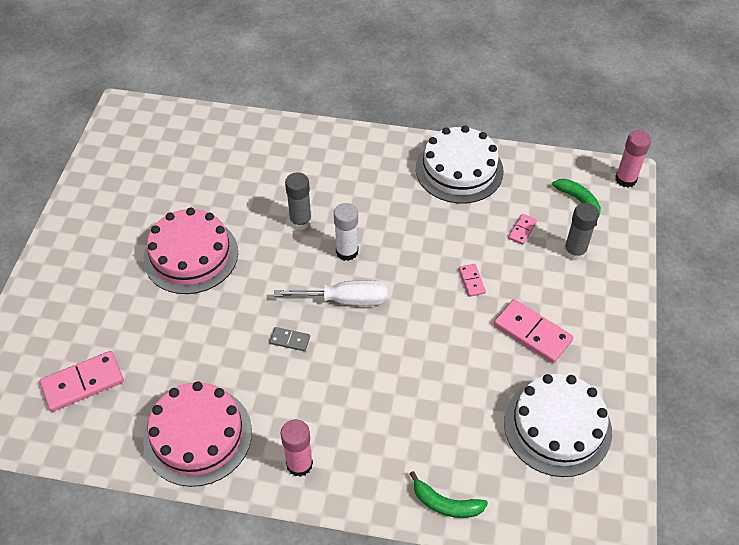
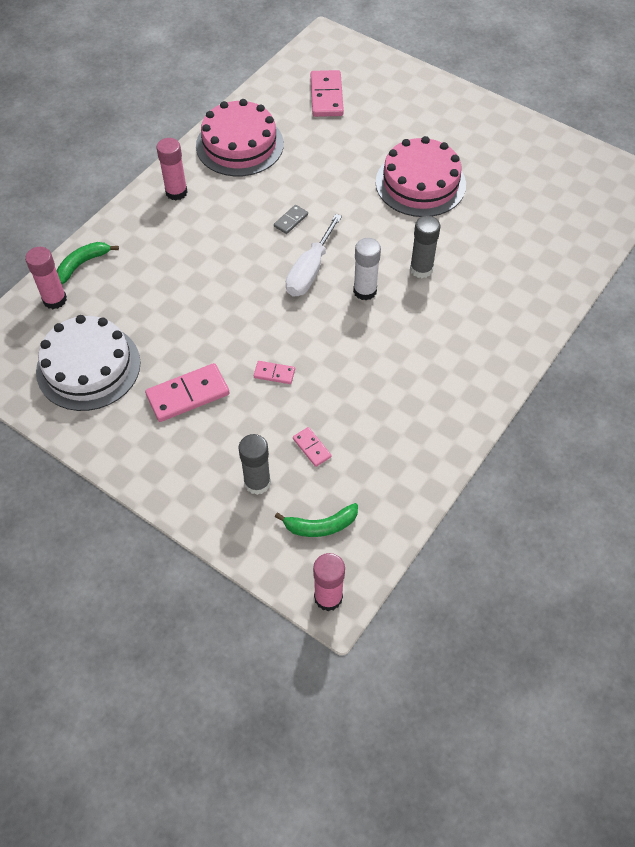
camera: 115 degrees right, 5 degrees up
white cake [416,126,504,203] -> none
none -> pink glue stick [25,247,67,309]

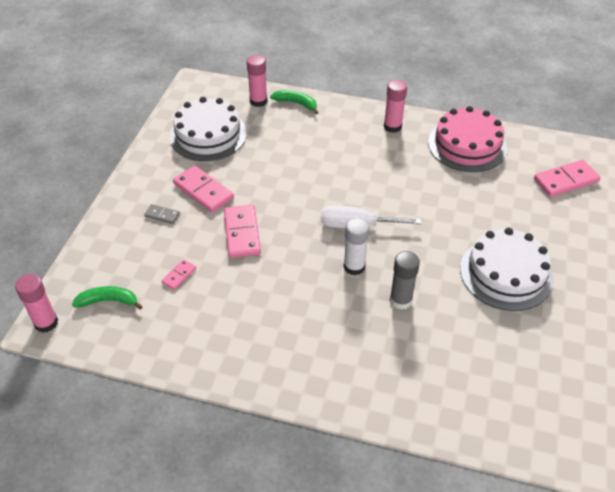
camera: 70 degrees right, 10 degrees down
grey glue stick [239,434,271,495] -> none
pink domino [254,361,295,384] -> pink domino [224,205,261,258], size x1.94
grey domino [274,205,308,234] -> grey domino moved to [144,204,180,224]
green banana [275,503,358,537] -> green banana turned 120 degrees clockwise [72,286,143,309]
pink cake [376,136,466,217] -> white cake [460,228,553,311]

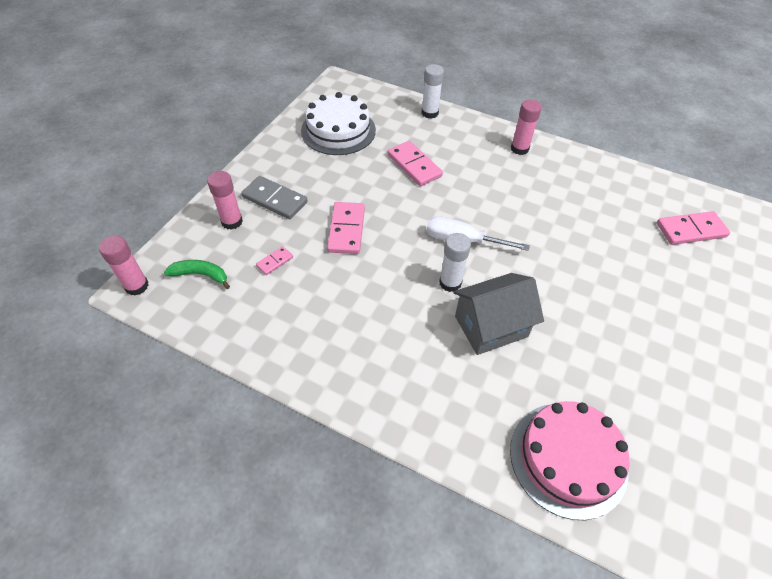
camera: 10 degrees right, 5 degrees up
grey domino [144,204,180,224] -> grey domino [241,176,308,219], size x1.94
pink domino [173,166,234,213] -> pink domino moved to [387,141,443,186]
pink glue stick [247,55,267,107] -> pink glue stick moved to [207,171,243,230]
green banana [270,90,319,114] -> white glue stick [422,64,444,119]
grey glue stick [390,251,420,310] -> grey house [453,273,544,355]
pink cake [428,106,507,172] -> pink cake moved to [510,401,629,520]
white cake [460,228,553,311] -> none

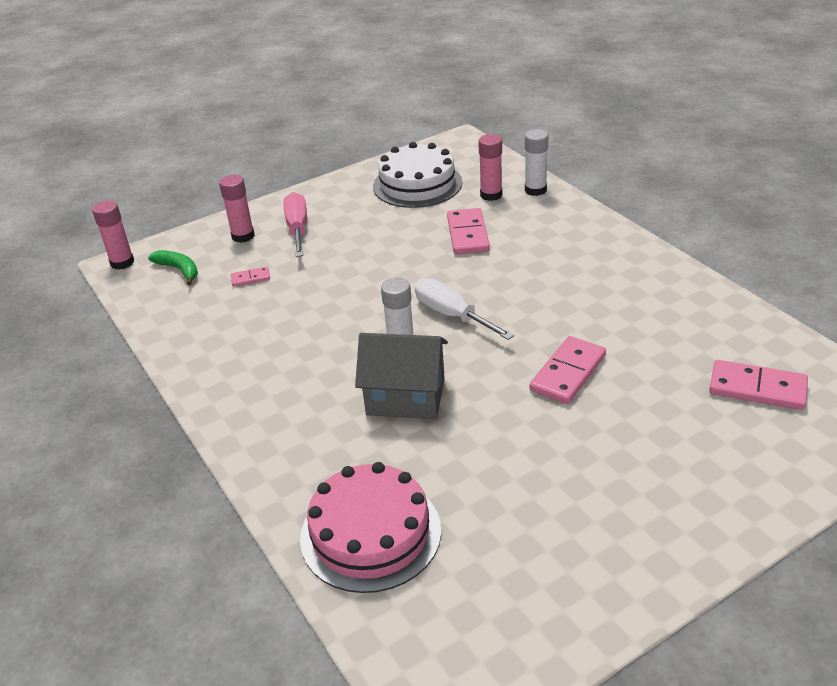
camera: 35 degrees right, 15 degrees down
grey domino [241,176,308,219] -> pink screwdriver [283,192,307,257]
pink domino [327,202,365,254] -> pink domino moved to [530,336,606,404]
pink glue stick [511,99,542,155] -> pink glue stick moved to [478,134,502,201]

